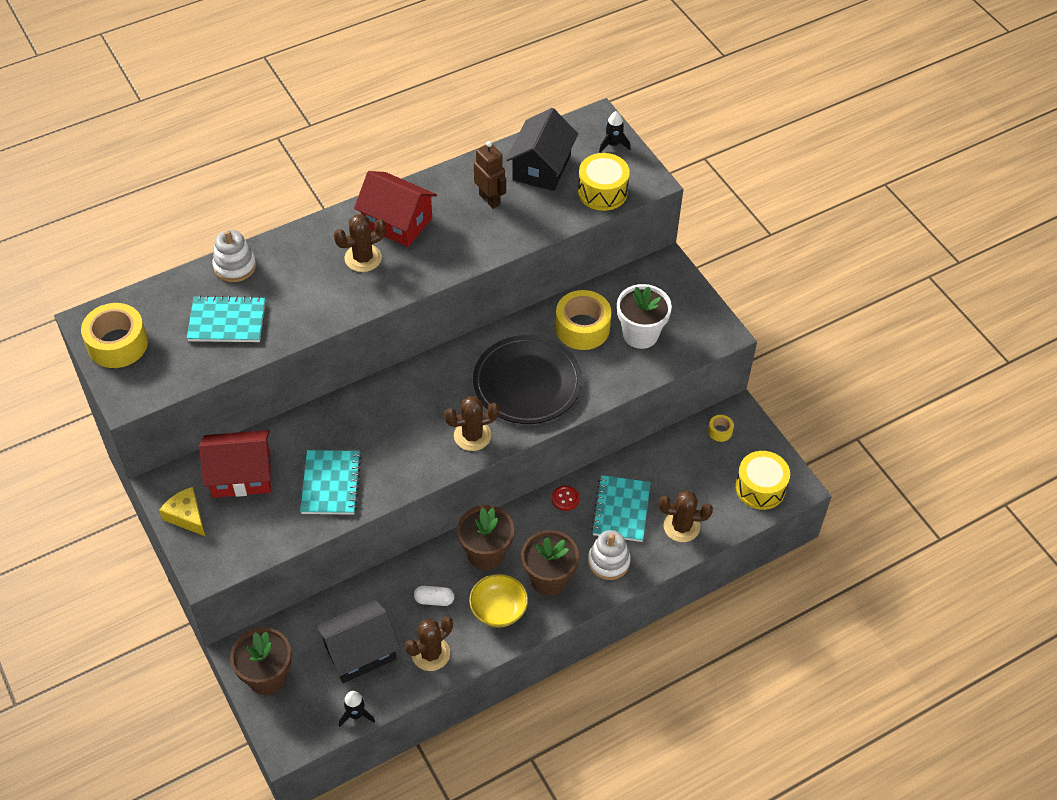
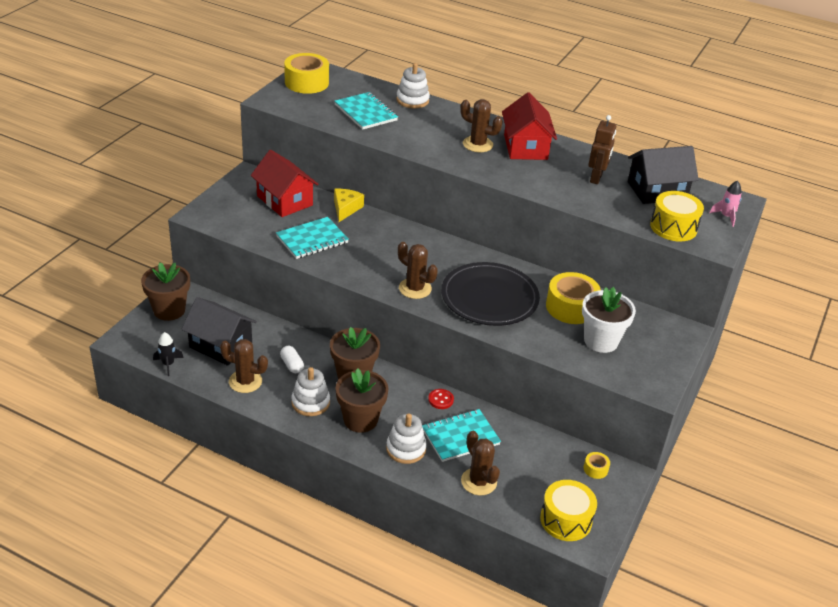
camera: 55 degrees right, 15 degrees down
yellow cheese [159,487,206,537] -> yellow cheese moved to [334,189,364,222]
yellow bowl [469,574,528,627] -> white stacking toy [291,367,330,416]
black rocket [599,111,630,152] -> pink rocket [710,181,742,227]

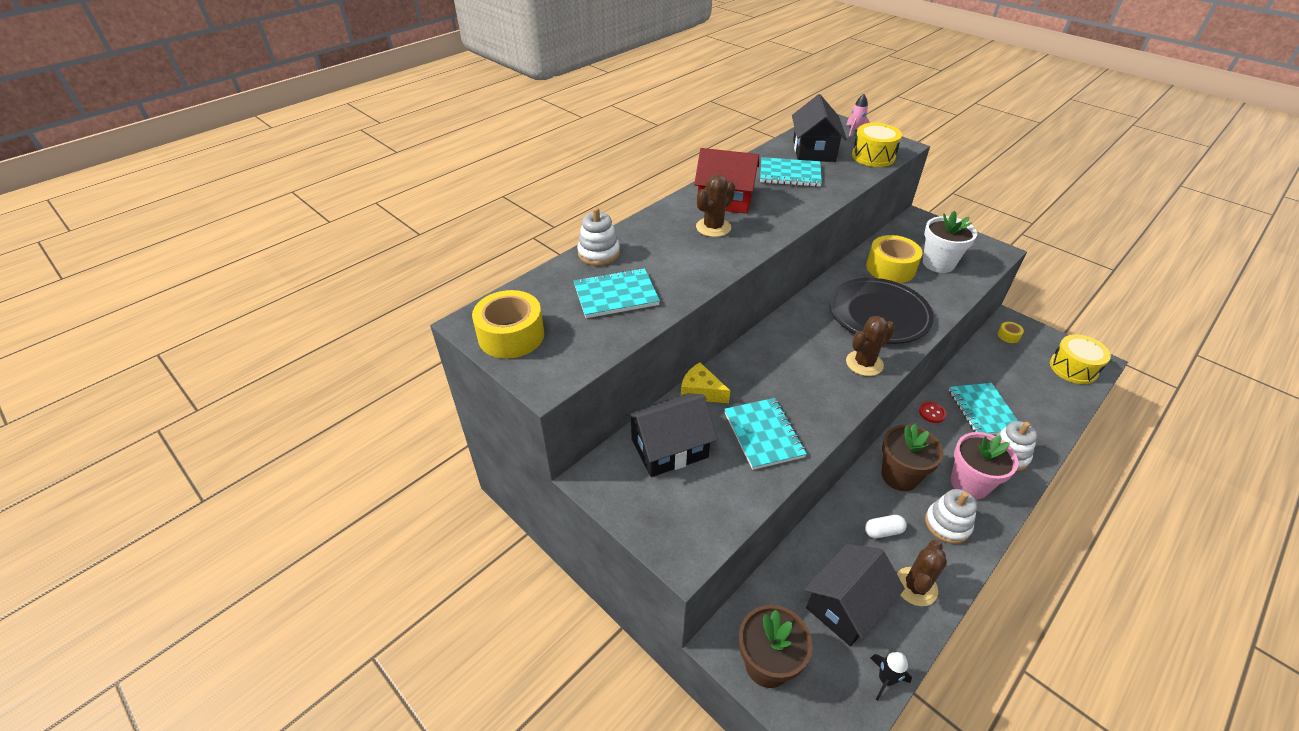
camera: 70 degrees left, 5 degrees up
red house [251,150,319,217] -> black house [625,393,717,477]
brown flower pot [336,368,388,433] -> pink flower pot [951,432,1019,499]
brown cactus [461,431,500,495] -> none
brown robot [588,115,616,184] -> turquoise notebook [760,157,822,187]

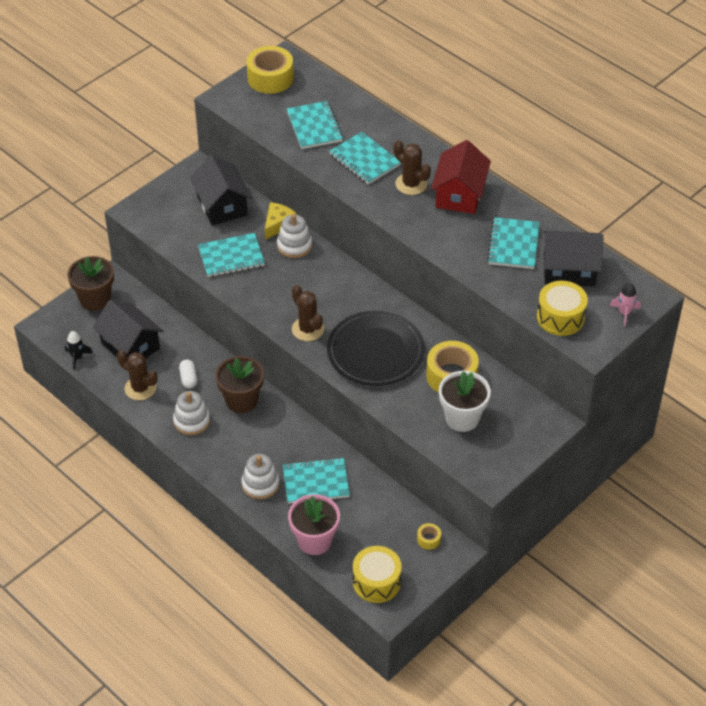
camera: 90 degrees right, 5 degrees up
white stacking toy [577,207,620,266] -> white stacking toy moved to [277,214,312,258]
red button [919,402,947,423] -> none
pink flower pot [951,432,1019,499] -> pink flower pot moved to [288,494,340,555]
none -> turquoise notebook [329,132,401,185]

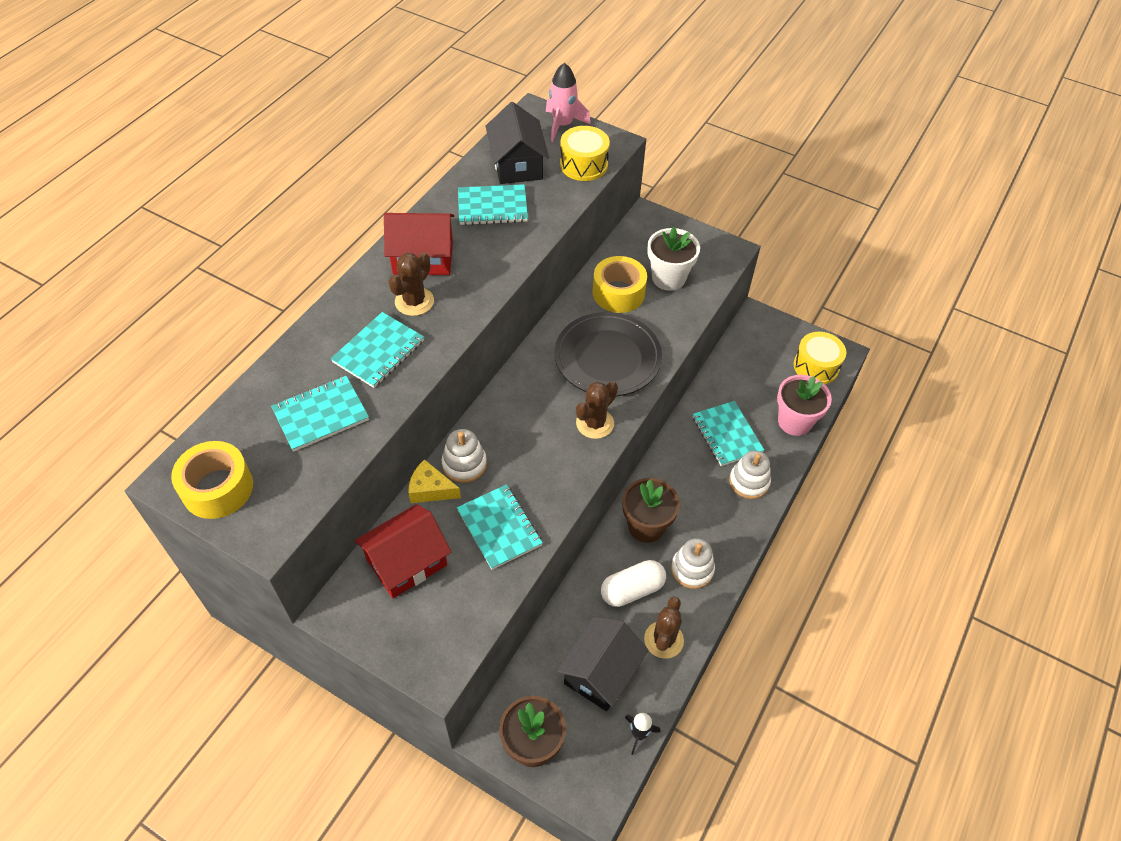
camera: 105 degrees left, 5 degrees up
white capsule [179,359,197,389] -> white capsule [601,560,666,607], size x1.68
black house [190,155,252,226] -> red house [354,504,451,598]
yellow tape [417,523,441,550] -> none
pink rocket [609,283,641,327] -> pink rocket [546,63,591,142], size x1.63

